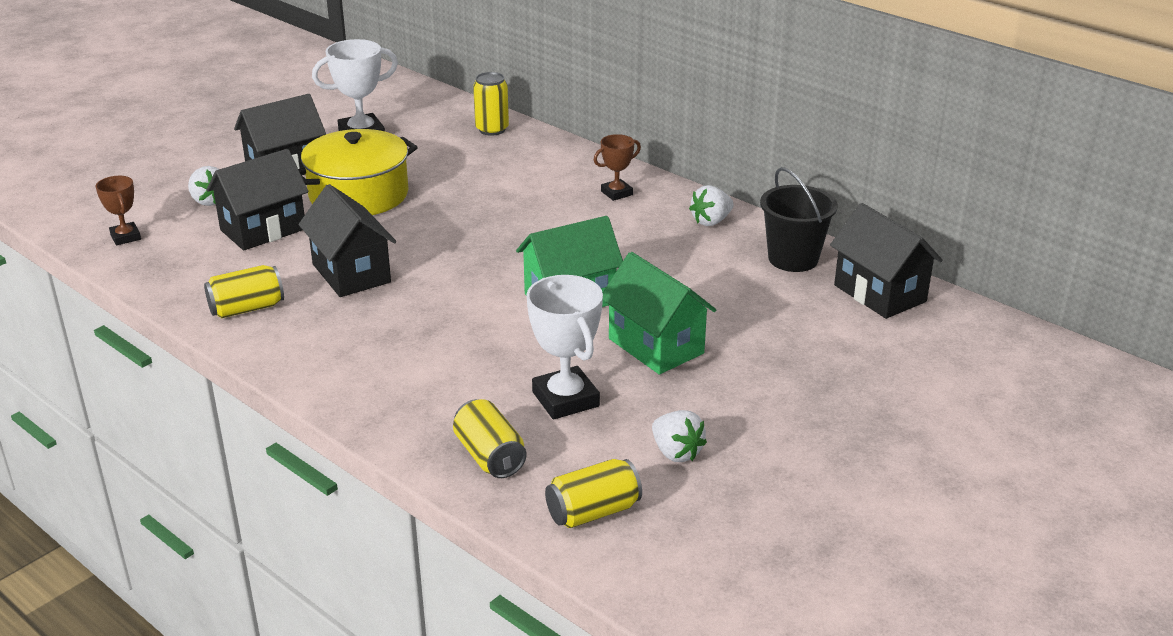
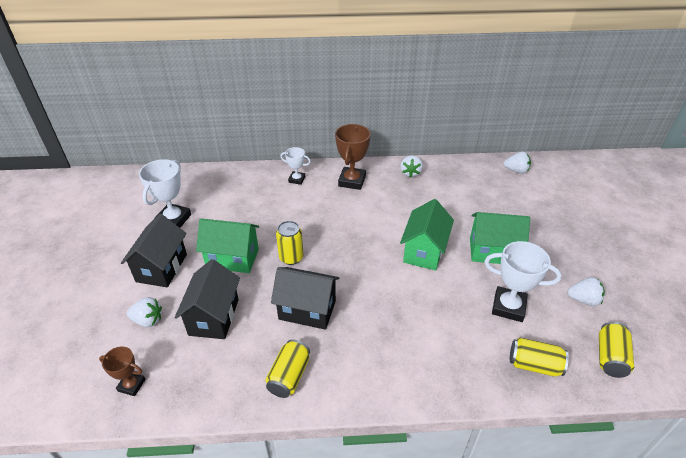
camera: 45 degrees left, 10 degrees up
yellow pot [298,129,418,215] -> green house [196,218,259,273]
yellow can [473,72,509,136] -> yellow can moved to [276,221,304,265]
brown trophy [594,134,641,201] -> brown trophy [335,124,371,190], size x1.72
black bucket [760,167,838,272] -> none
black house [830,203,943,319] -> white strawberry [504,151,531,174]
none -> white trophy [280,147,311,185]

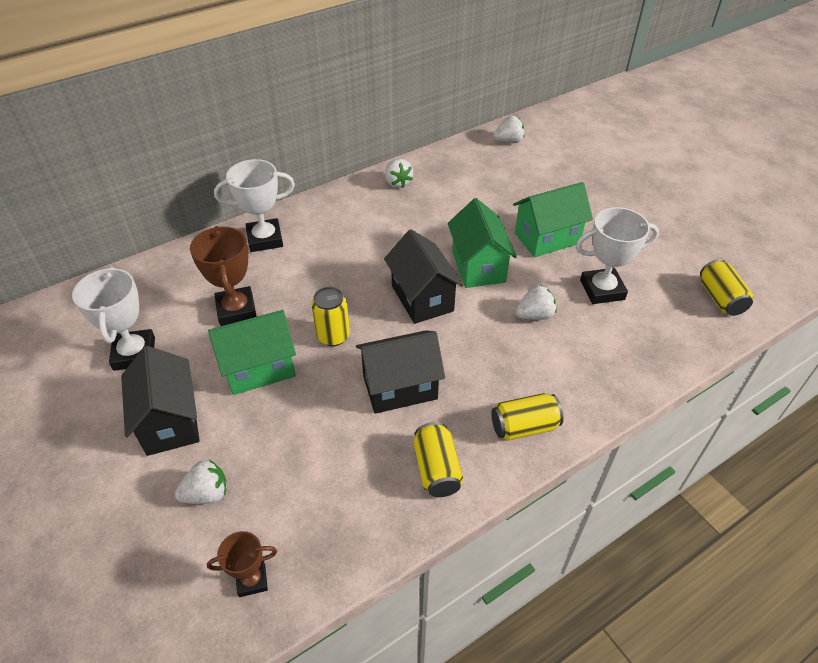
camera: 30 degrees left, 5 degrees up
black house [175,259,240,339] -> black house moved to [384,229,463,324]
white trophy [280,147,311,185] -> white trophy [214,159,295,252], size x1.72
brown trophy [335,124,371,190] -> brown trophy moved to [190,226,257,326]
yellow can [510,337,569,377] -> yellow can moved to [491,393,563,441]
white strawberry [567,277,605,306] -> white strawberry moved to [515,285,556,320]

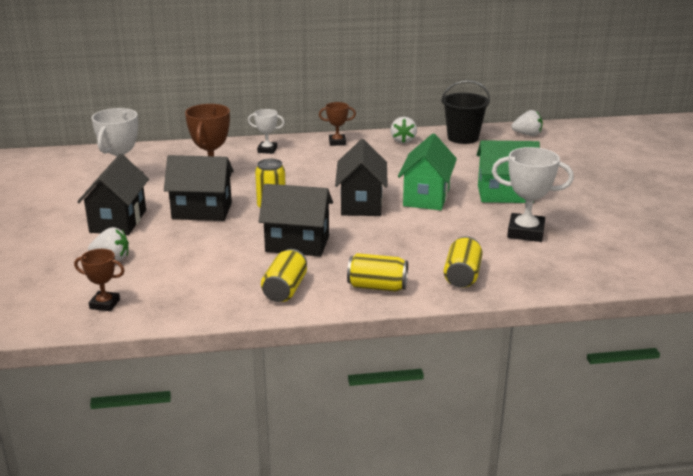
camera: 25 degrees right, 20 degrees down
green house [208,310,296,395] -> black house [164,155,234,221]
white trophy [214,159,295,252] -> white trophy [248,109,285,154], size x0.58
white strawberry [515,285,556,320] -> none
yellow can [700,259,753,316] -> yellow can moved to [444,236,482,288]
none -> brown trophy [319,102,356,146]
none -> black bucket [441,80,490,144]

